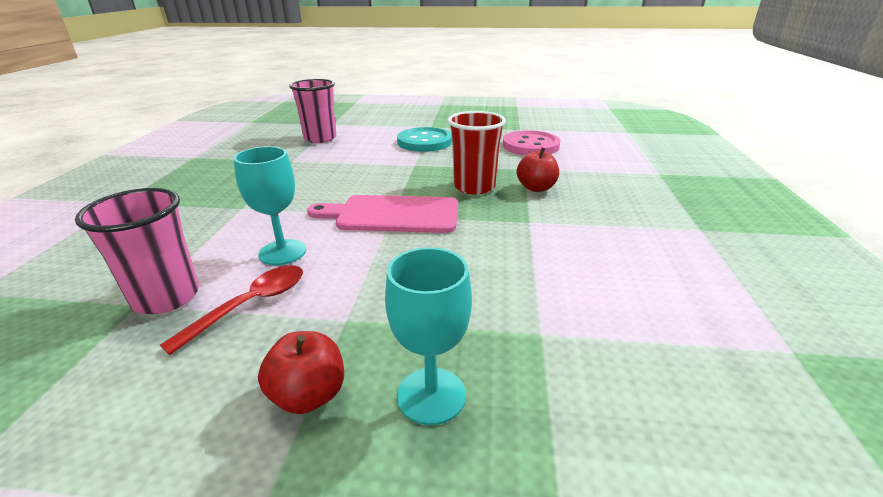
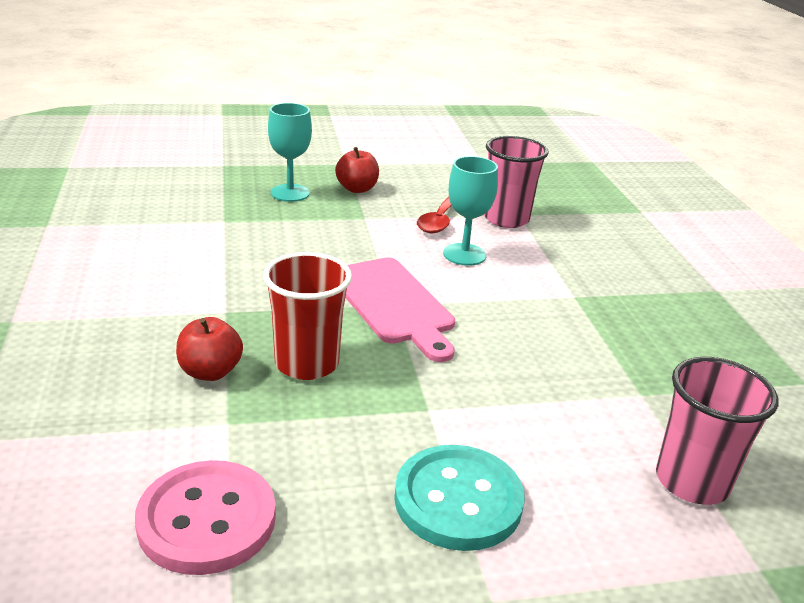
camera: 160 degrees right, 0 degrees up
pink cutting board [307,195,458,233] -> pink cutting board turned 75 degrees clockwise [345,257,455,362]

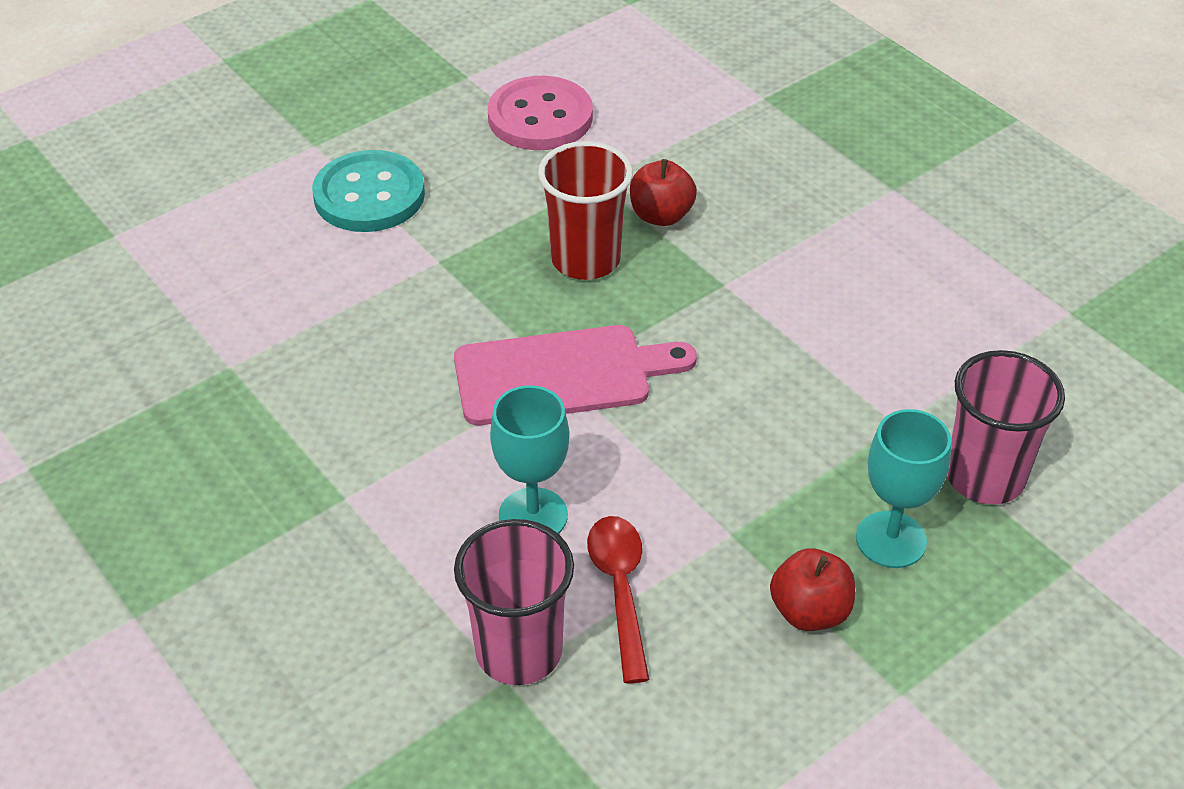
camera: 155 degrees right, 15 degrees up
pink cutting board [345,257,455,362] -> pink cutting board turned 135 degrees clockwise [454,325,697,425]
pink cup [656,357,778,505] -> pink cup moved to [947,350,1065,505]

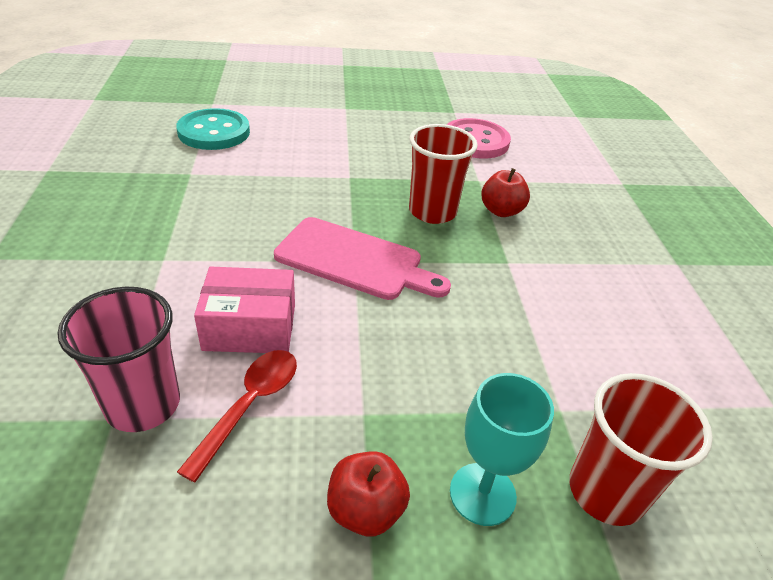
camera: 30 degrees right, 5 degrees down
turquoise button [312,150,425,232] -> turquoise button moved to [176,108,250,150]
turquoise goblet [490,385,569,534] -> pink box [194,266,295,353]
pink cup [947,350,1065,505] -> red cup [569,373,713,526]

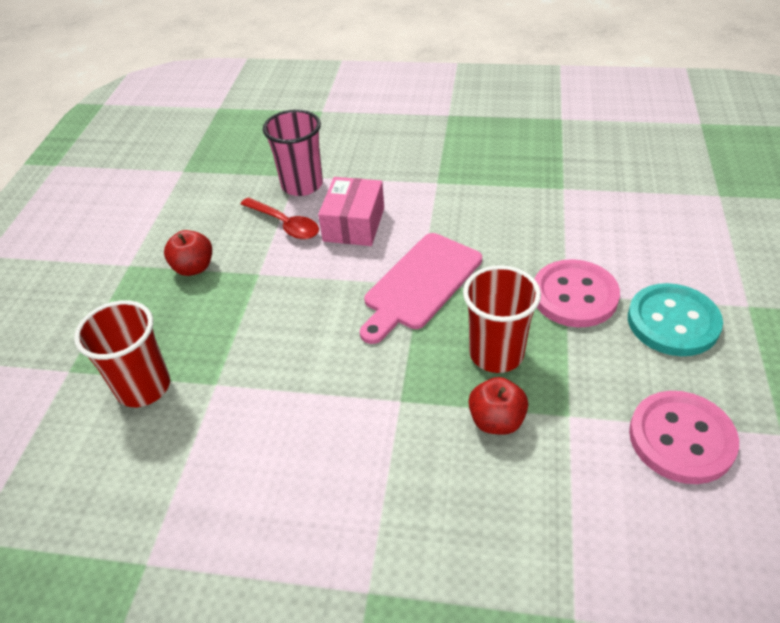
camera: 110 degrees right, 5 degrees up
turquoise button [176,108,250,150] -> turquoise button moved to [628,283,723,356]
turquoise goblet [450,373,554,526] -> none
none -> pink button [535,259,620,327]

